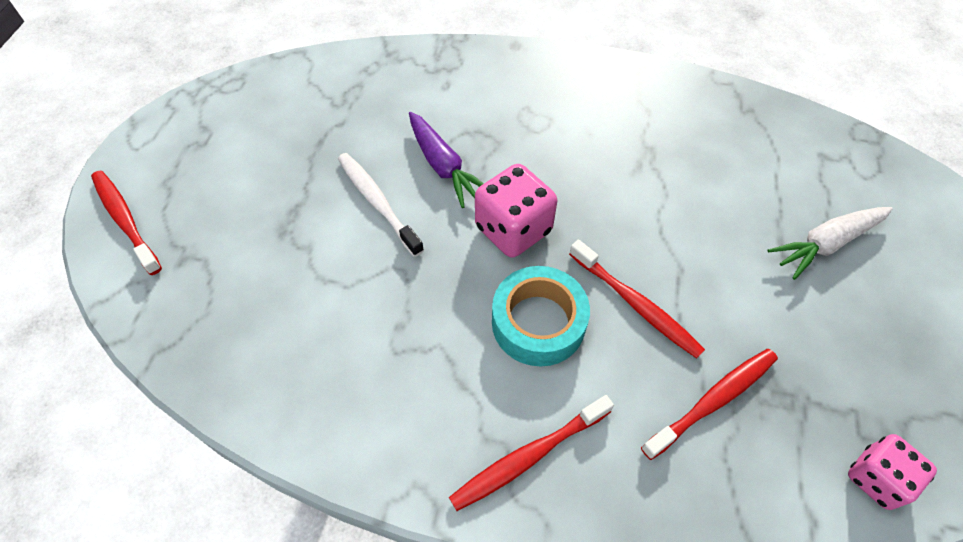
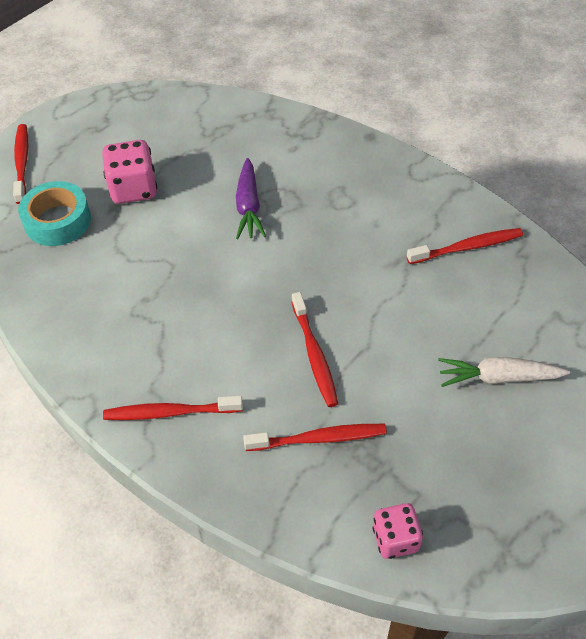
camera: 30 degrees right, 5 degrees down
white toothbrush [338,153,424,257] -> none
pink dice [475,164,557,258] -> pink dice moved to [102,140,157,204]
turquoise tape [492,266,590,366] -> turquoise tape moved to [18,181,91,246]
none -> red toothbrush [407,228,523,264]

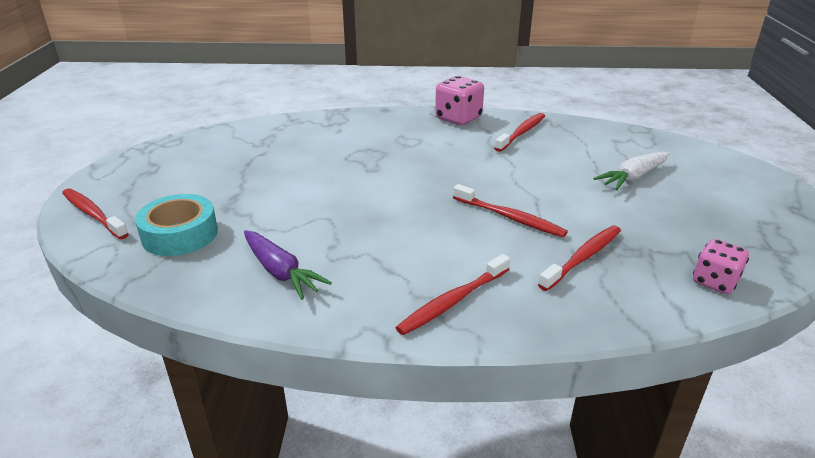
camera: 40 degrees left, 20 degrees down
pink dice [102,140,157,204] -> pink dice moved to [435,76,484,125]
purple carrot [236,158,266,239] -> purple carrot moved to [244,230,332,300]

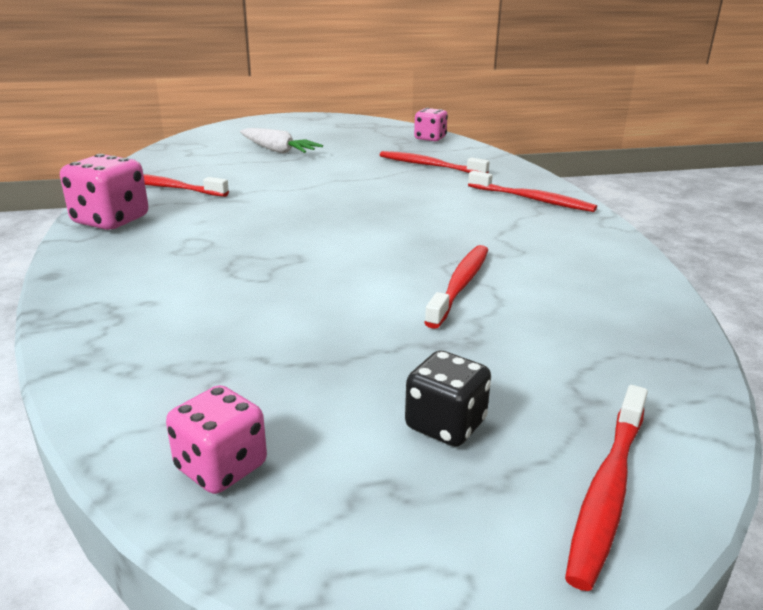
camera: 105 degrees left, 5 degrees down
turquoise tape [135,194,218,256] -> none
purple carrot [244,230,332,300] -> none
red toothbrush [453,184,568,237] -> red toothbrush moved to [424,245,488,329]
none -> pink dice [166,385,267,494]
none -> black dice [405,350,491,447]

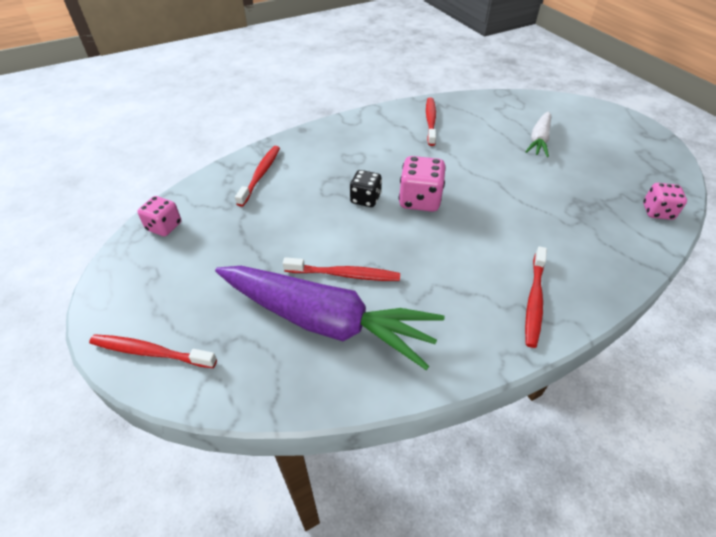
camera: 75 degrees right, 20 degrees up
pink dice [60,154,148,230] -> pink dice moved to [399,156,445,212]
red toothbrush [380,151,490,173] -> red toothbrush moved to [235,146,280,207]
black dice [405,350,491,447] -> black dice moved to [350,170,382,207]
none -> purple carrot [215,266,445,370]

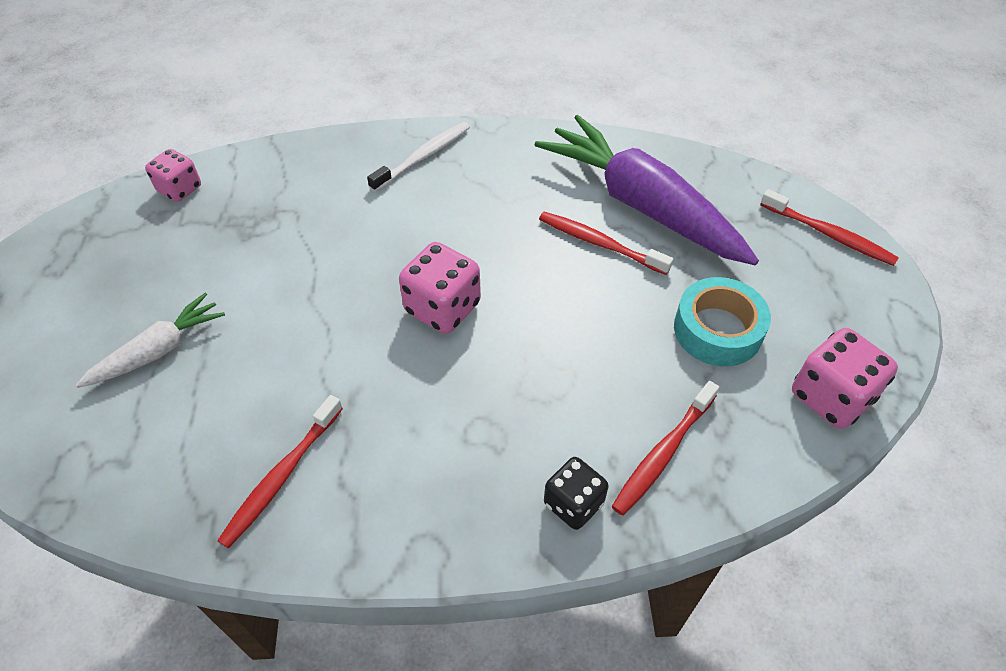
camera: 155 degrees left, 5 degrees up
pink dice [137,196,181,236] -> pink dice [792,328,898,429], size x1.51
black dice [350,170,382,207] -> black dice moved to [544,457,608,530]
red toothbrush [525,246,547,348] -> white toothbrush [367,122,470,192]
none -> turquoise tape [674,277,771,366]

